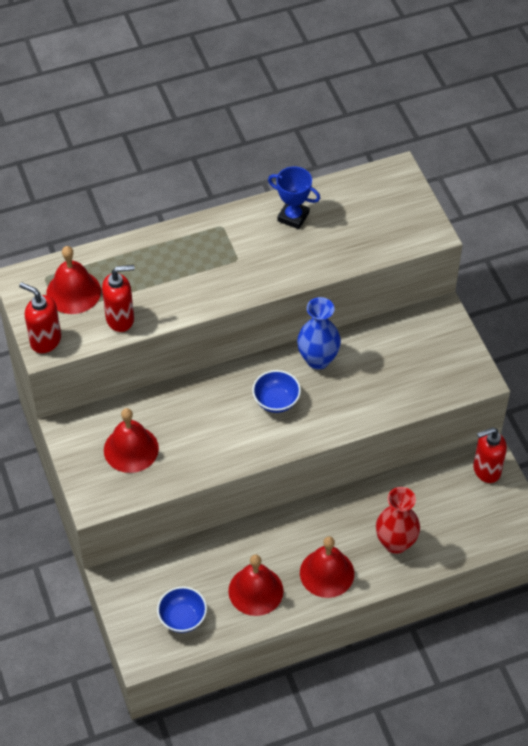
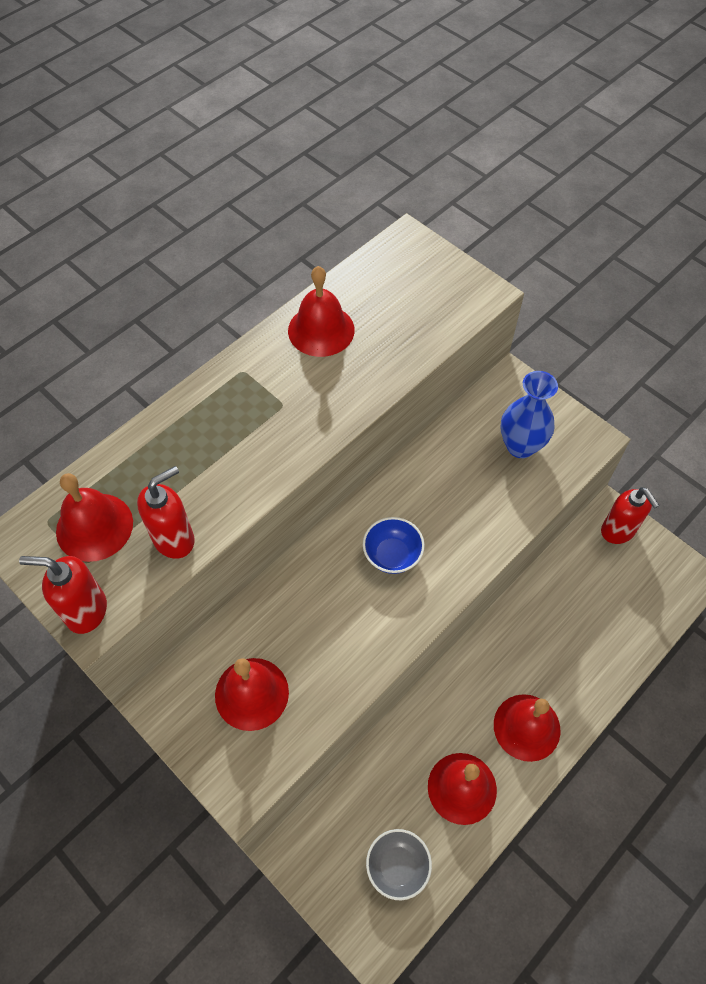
camera: 25 degrees left, 5 degrees up
blue bowl [157,586,207,633] -> grey bowl [366,829,432,900]
blue trophy [268,166,320,229] -> red bell [288,266,355,357]
blue vase [297,297,341,370] -> blue vase moved to [501,371,558,458]
red vase [376,487,420,554] -> none
red soap dispenser [473,427,507,483] -> red soap dispenser turned 75 degrees counterclockwise [601,487,660,544]

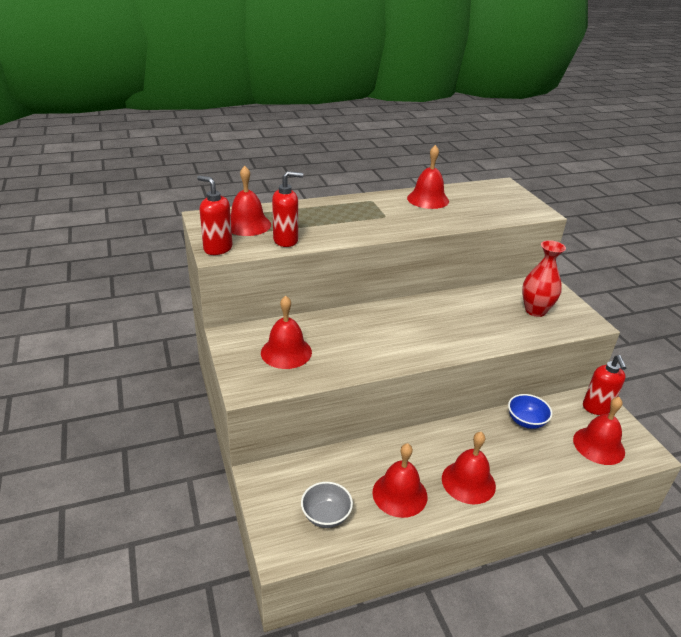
camera: 25 degrees right, 25 degrees down
blue bowl [363,517,425,574] -> blue bowl moved to [508,394,552,429]
blue vase [501,371,558,458] -> red vase [522,240,566,317]
none -> red bell [573,397,625,465]

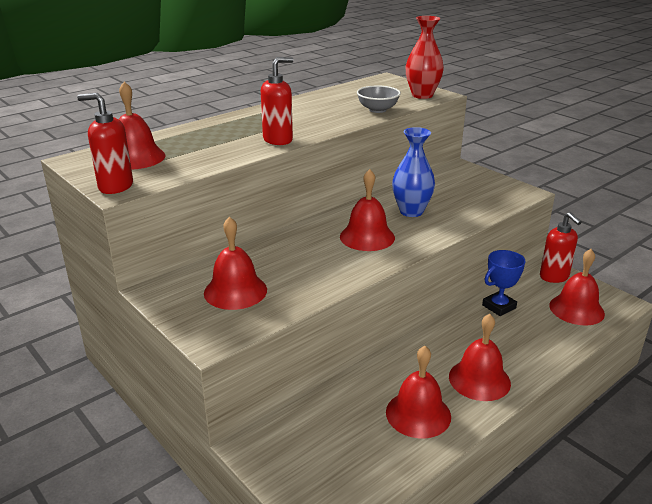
camera: 20 degrees left, 5 degrees down
red soap dispenser [272,171,303,247] -> red soap dispenser moved to [261,57,293,145]
grey bowl [301,482,353,528] -> grey bowl moved to [357,85,401,113]
red bell [407,145,449,209] -> red bell moved to [340,169,395,251]
blue bowl [508,394,552,429] -> blue trophy [482,250,526,316]
red vase [522,240,566,317] -> red vase moved to [406,16,444,99]
none -> blue vase [392,127,435,217]

